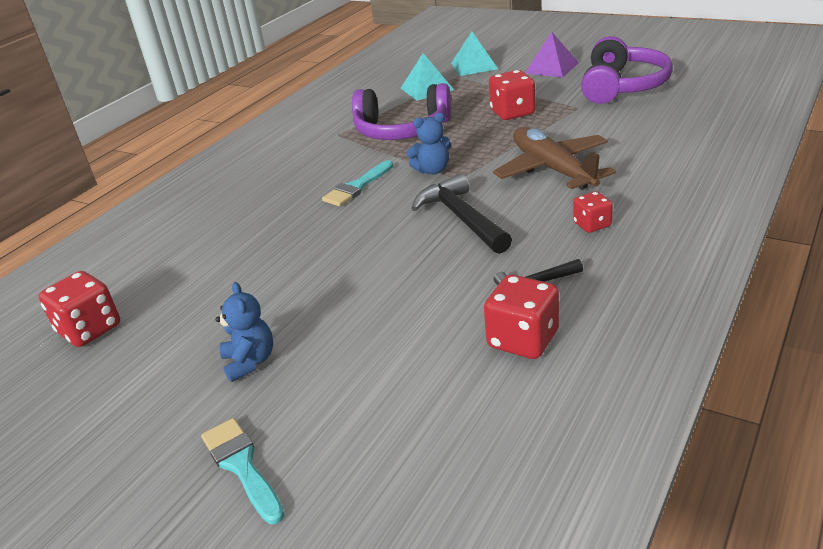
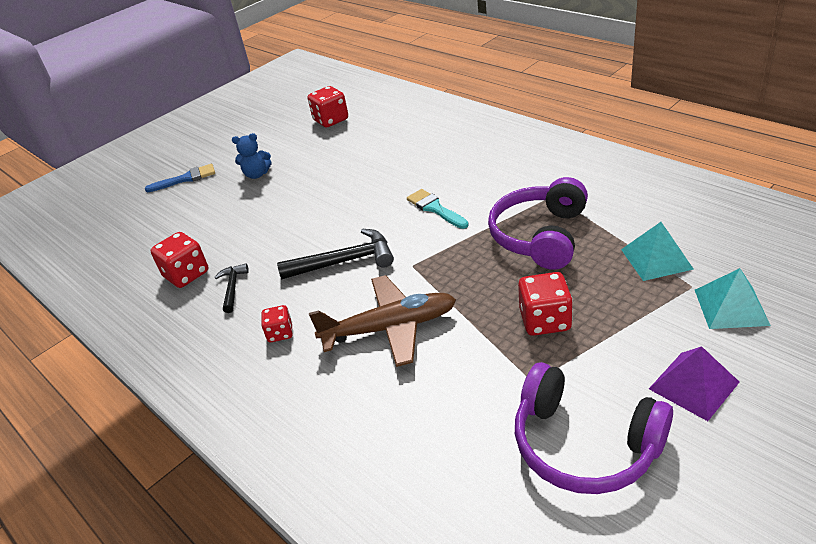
camera: 105 degrees right, 5 degrees up
turquoise brush [201,418,284,524] -> blue brush [145,164,215,192]
blue teddy bear [407,113,451,175] -> none

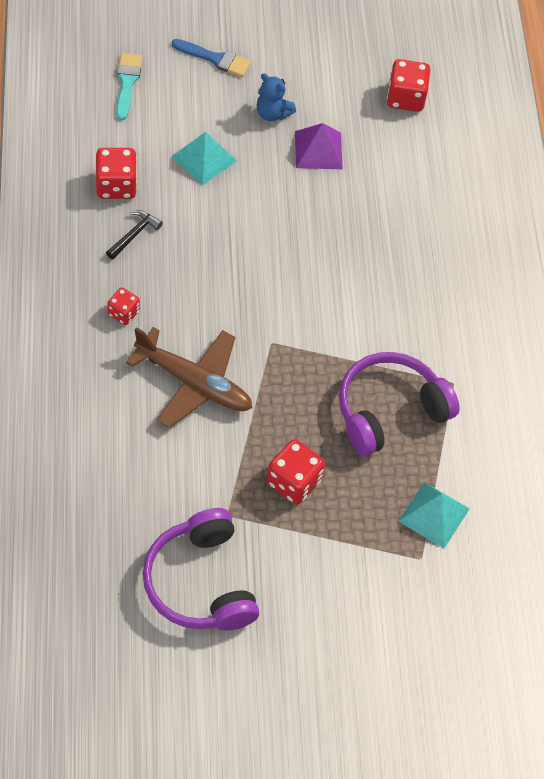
camera: 30 degrees right, 20 degrees up
black hammer [277,229,394,280] -> none
turquoise brush [407,189,469,229] -> turquoise brush moved to [116,53,143,120]
purple pyramid [649,346,740,421] -> purple pyramid moved to [295,123,343,169]
turquoise pyramid [695,268,771,329] -> turquoise pyramid moved to [171,132,237,185]

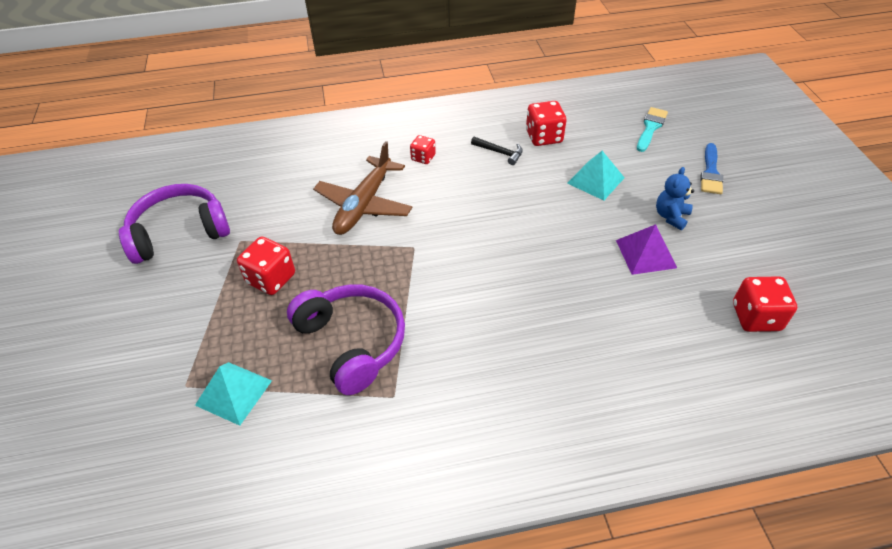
camera: 90 degrees right, 10 degrees down
turquoise brush [116,53,143,120] -> turquoise brush turned 60 degrees counterclockwise [637,107,668,152]

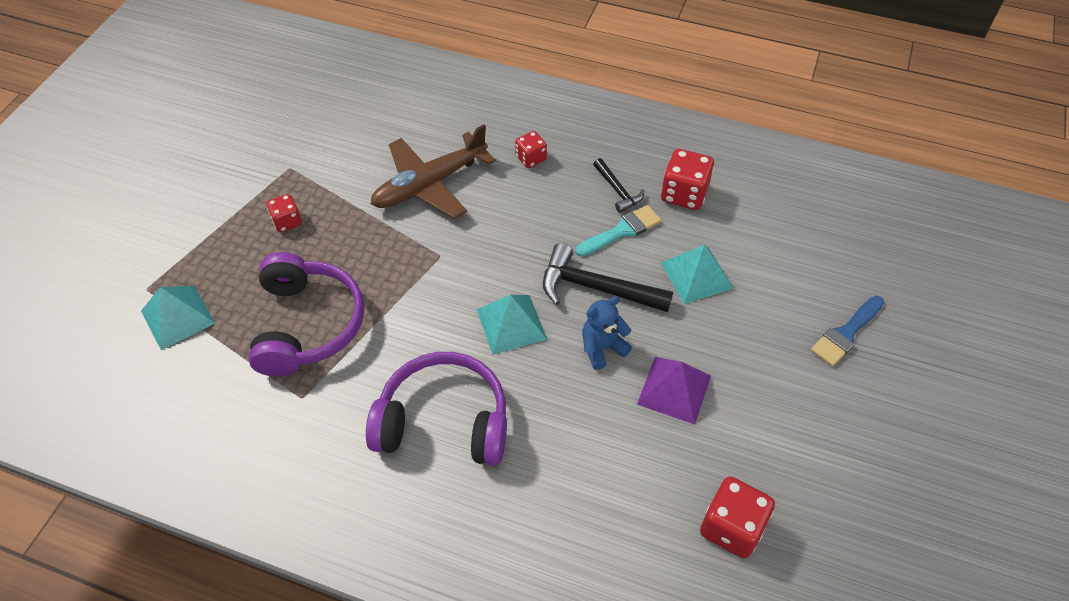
camera: 30 degrees right, 5 degrees up
purple headphones [119,184,230,264] -> purple headphones moved to [366,352,507,466]
red dice [237,236,295,295] -> red dice [266,194,302,232], size x0.61
turquoise brush [637,107,668,152] -> turquoise brush moved to [575,205,662,257]
blue teddy bear [656,167,694,230] -> blue teddy bear moved to [582,296,632,370]
none -> turquoise pyramid [477,295,547,355]
none -> black hammer [543,243,673,312]

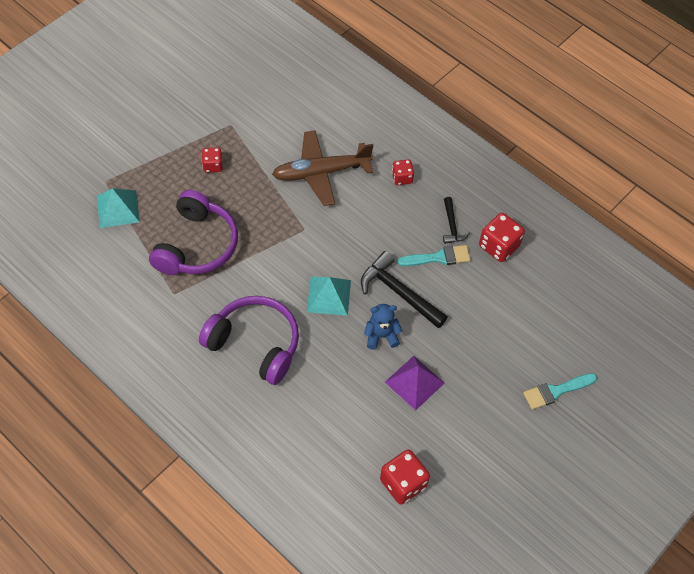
camera: 20 degrees right, 5 degrees up
turquoise pyramid [661,245,734,304] -> none
blue brush [811,296,884,366] -> turquoise brush [523,373,597,410]

